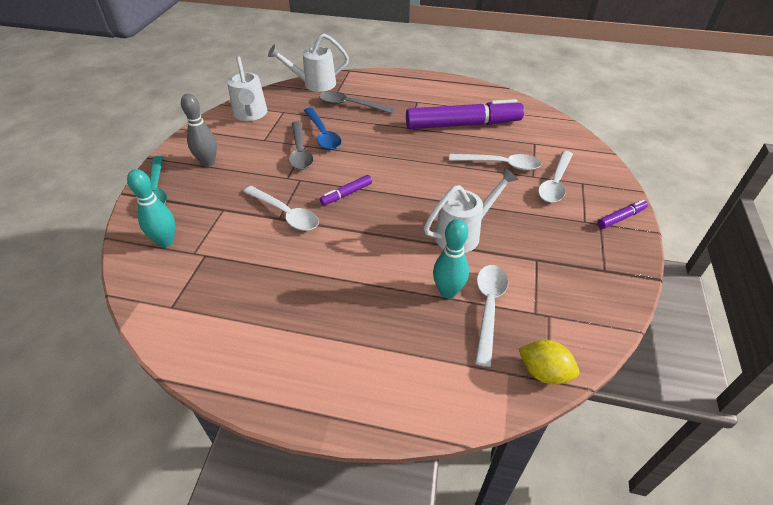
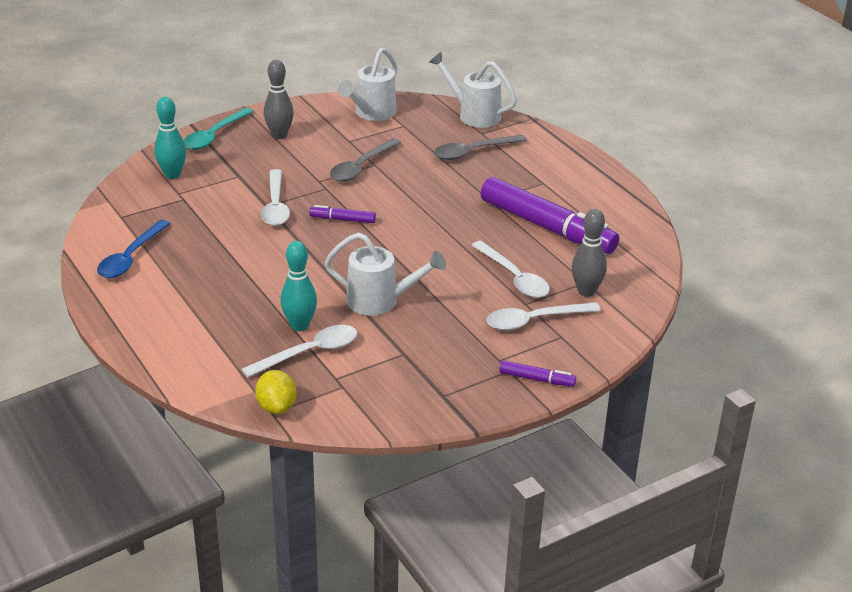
camera: 45 degrees right, 10 degrees down
blue spoon [304,107,341,150] -> blue spoon moved to [97,220,171,278]
grey spoon [319,91,395,114] -> grey spoon turned 90 degrees counterclockwise [434,135,527,160]
none -> grey bowling pin [572,209,607,297]

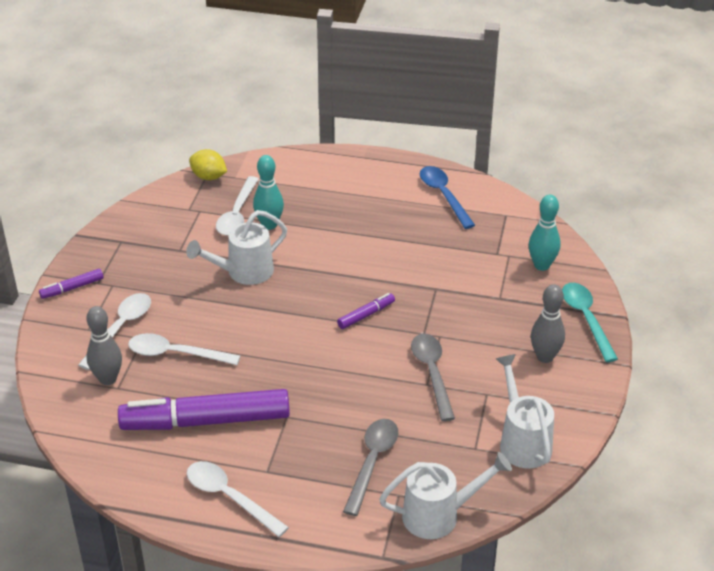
camera: 135 degrees right, 5 degrees up
white spoon [261,169,290,226] -> white spoon moved to [187,461,289,537]

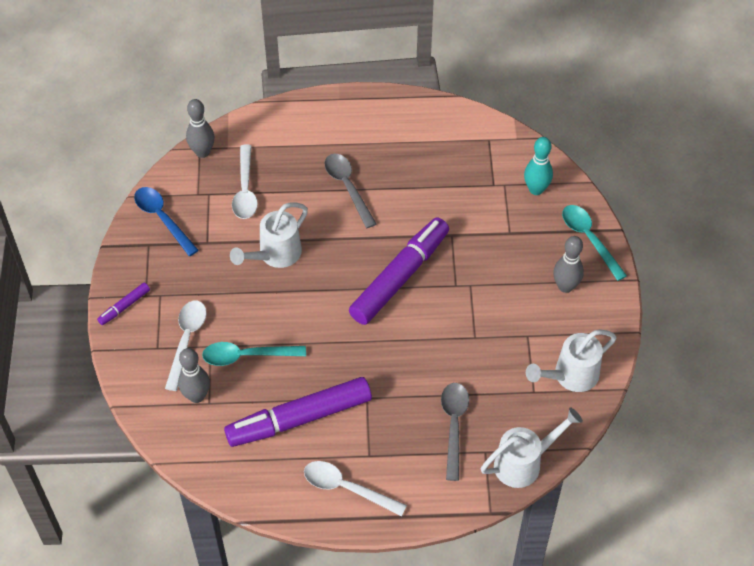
camera: 15 degrees left, 15 degrees up
white spoon [128,333,240,365] -> turquoise spoon [202,342,306,366]
yellow lemon [189,149,227,180] -> grey bowling pin [186,99,215,158]
turquoise bowling pin [253,155,284,230] -> none
purple marker [337,293,395,329] -> purple marker [349,217,449,325], size x2.34
grey spoon [411,334,455,421] -> grey spoon moved to [325,154,376,228]
blue spoon [420,166,475,229] -> blue spoon moved to [134,187,199,256]
white watering can [496,354,554,469] -> white watering can turned 90 degrees counterclockwise [526,329,617,392]

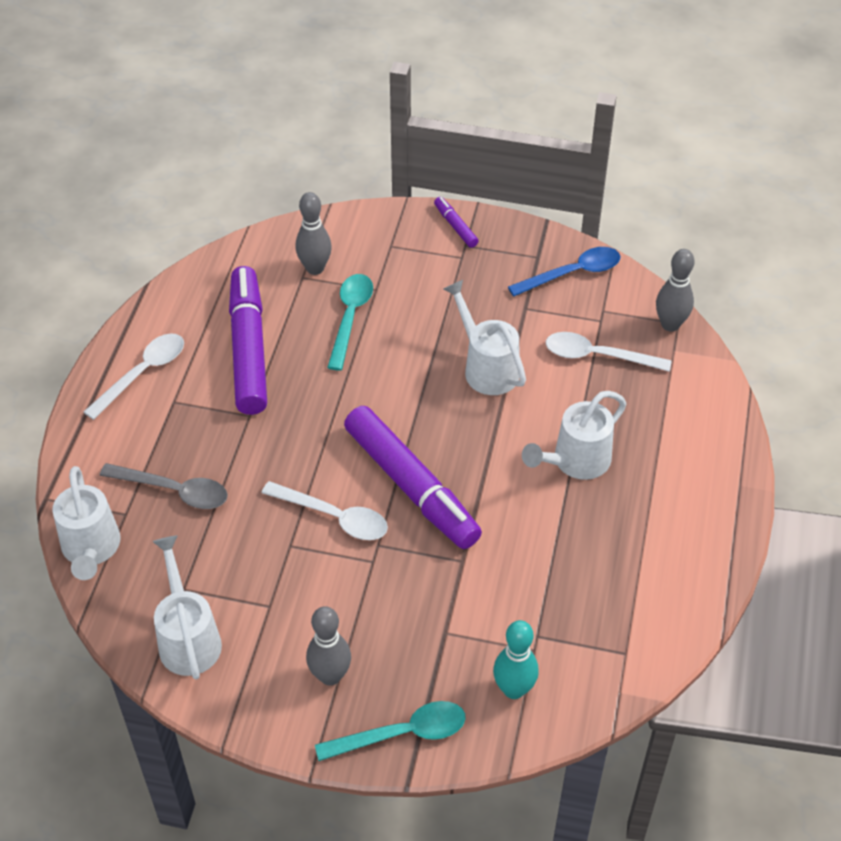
camera: 105 degrees right, 5 degrees down
white spoon [165,301,207,391] -> white spoon moved to [262,481,388,540]
grey spoon [325,154,376,228] -> white watering can [522,391,626,480]

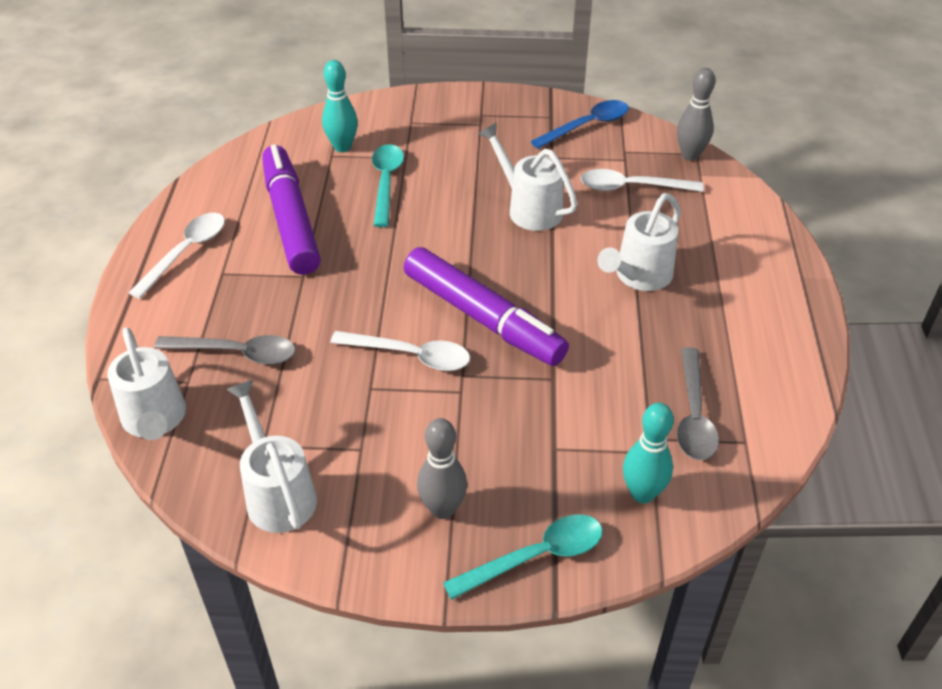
camera: 10 degrees left, 5 degrees down
grey bowling pin [296,192,332,275] -> turquoise bowling pin [322,60,358,152]
purple marker [434,197,479,248] -> none
none -> grey spoon [676,347,719,461]

